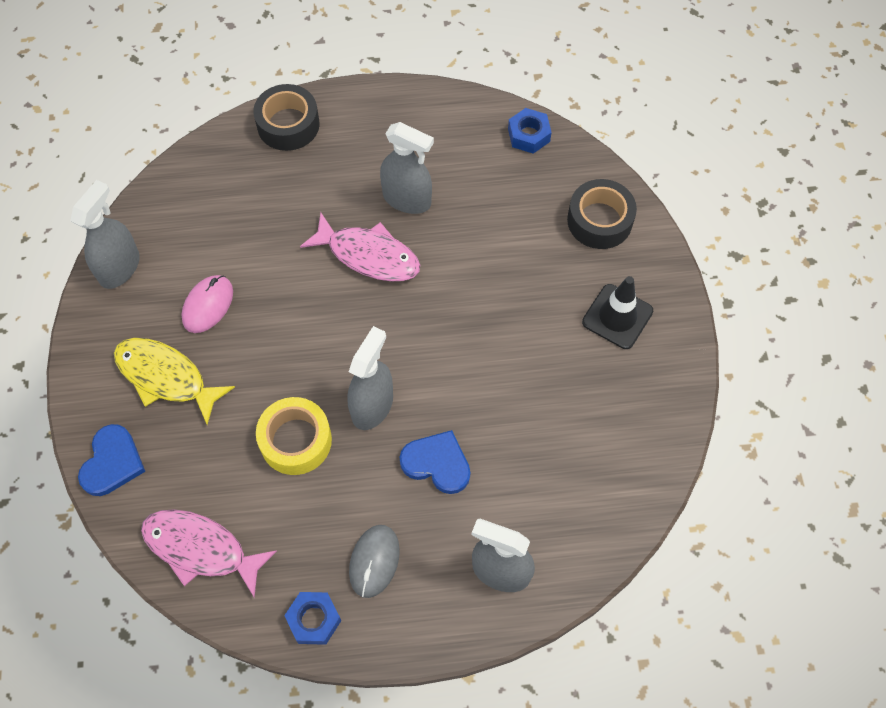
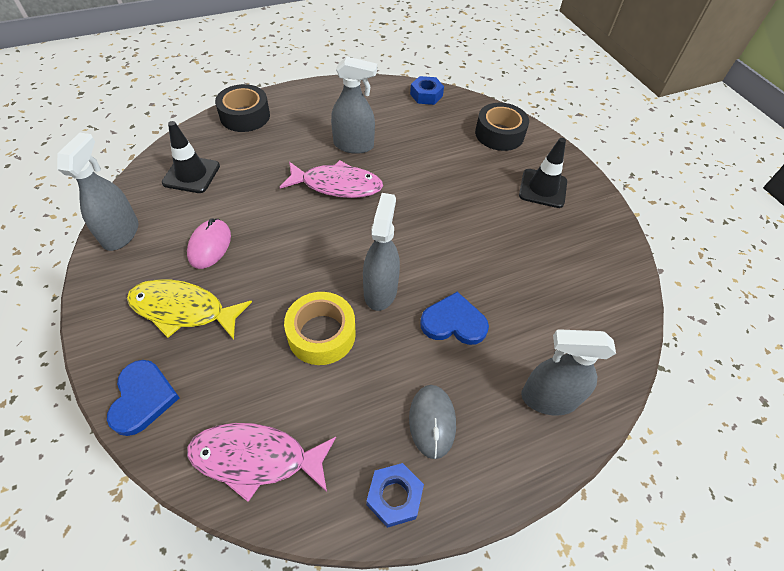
camera: 20 degrees left, 10 degrees down
none -> black traffic cone [162,121,220,193]

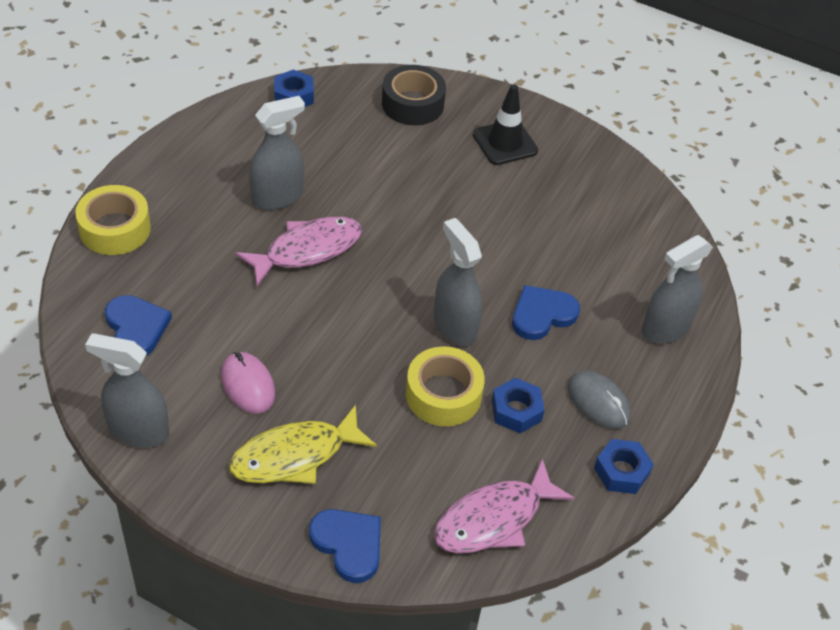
camera: 40 degrees left, 5 degrees down
grey spray bottle [57,133,138,251] -> grey spray bottle turned 45 degrees counterclockwise [85,333,169,448]
black traffic cone [162,121,220,193] -> blue heart [105,295,172,356]
black tape [215,84,270,132] -> yellow tape [75,185,151,255]
none -> blue nut [492,378,544,434]

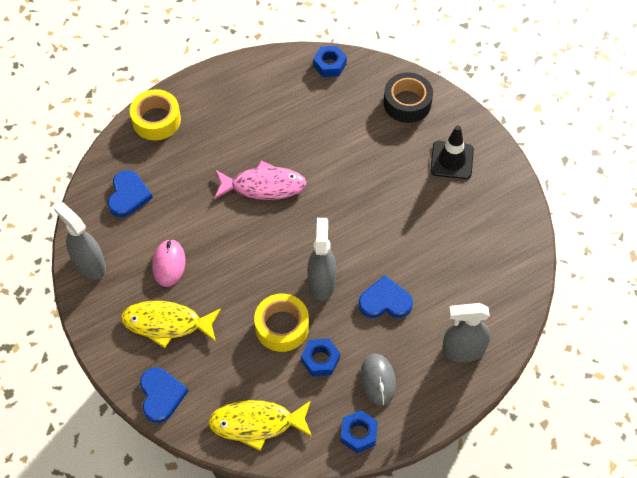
camera: 35 degrees right, 10 degrees up
grey spray bottle [249,96,305,210] -> none
pink fish [434,459,575,553] -> yellow fish [208,400,312,451]

